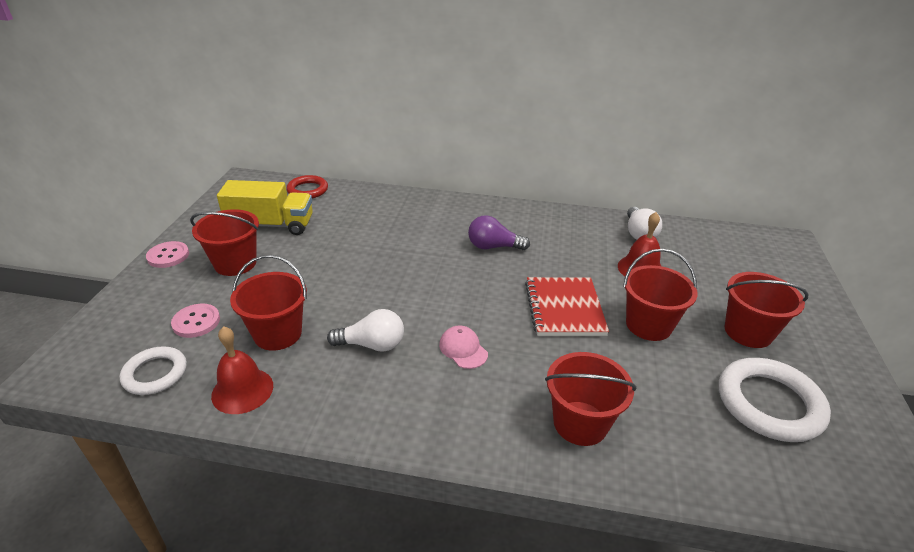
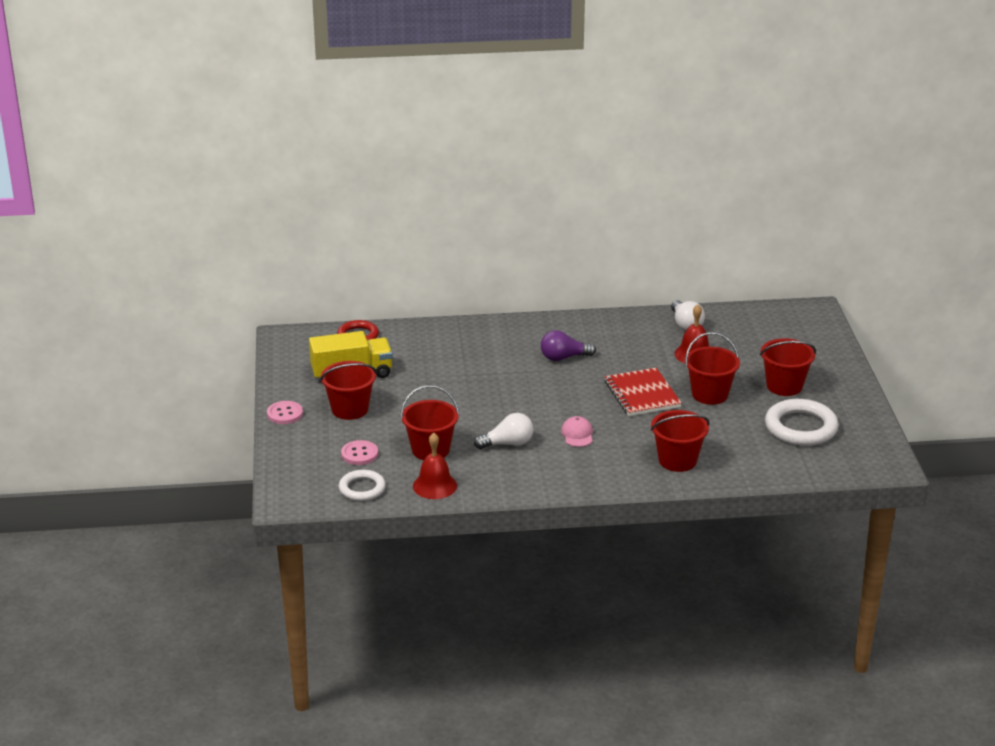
camera: 15 degrees left, 5 degrees down
pink cap [439,325,488,369] -> pink cap turned 45 degrees clockwise [561,416,593,447]

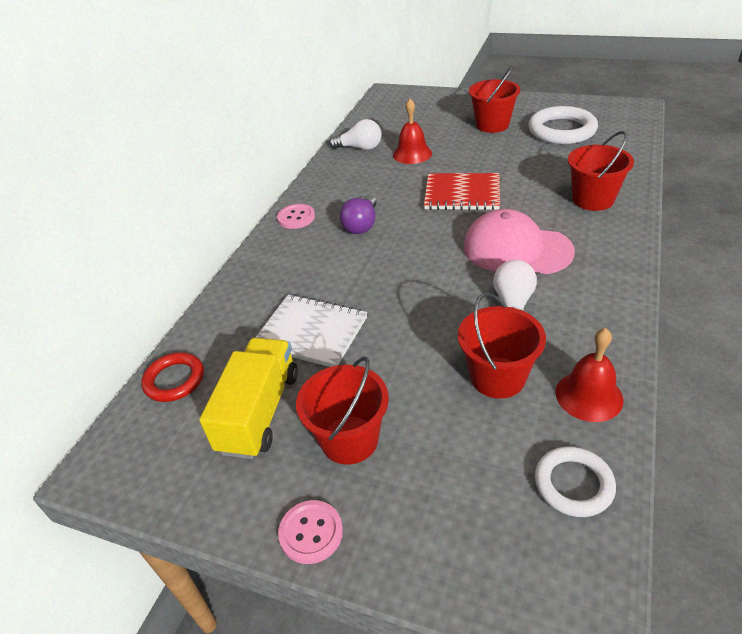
camera: 60 degrees left, 10 degrees up
pink button [341,440,378,465] -> pink button moved to [277,204,315,229]
pink cap [561,416,593,447] -> pink cap [463,209,575,274], size x2.13
red bucket [685,332,740,405] -> none
none -> white notebook [255,294,367,367]

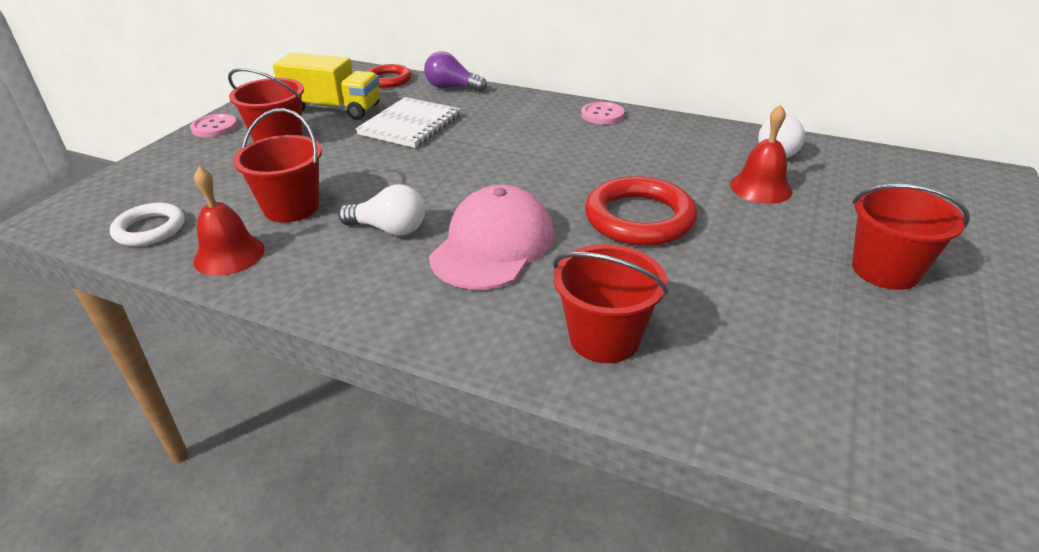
camera: 90 degrees right, 5 degrees down
purple light bulb [340,195,377,234] -> purple light bulb moved to [424,51,487,92]
red notebook [424,173,500,210] -> red ring [585,176,698,246]
white ring [528,106,598,144] -> none

